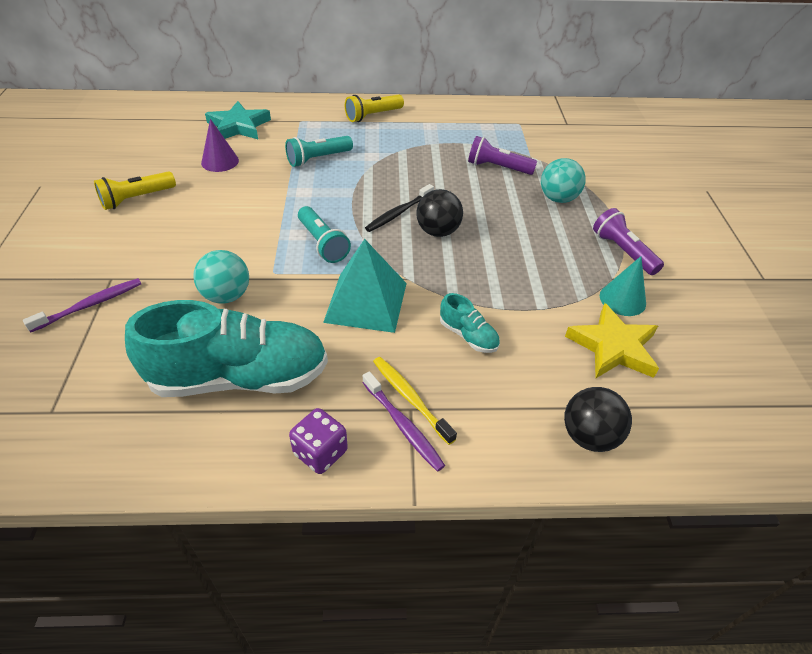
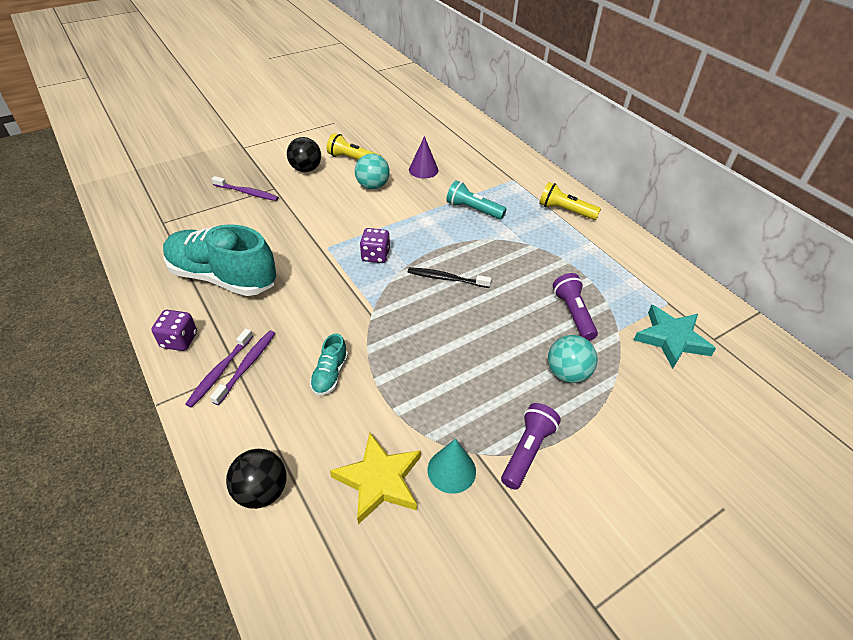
camera: 60 degrees right, 0 degrees up
turquoise shoe [125,300,328,397] -> turquoise shoe turned 150 degrees clockwise [163,224,277,296]
turquoise ball [193,250,249,304] -> turquoise ball moved to [355,153,390,190]
turquoise star [205,101,271,139] -> turquoise star moved to [634,305,716,369]
turquoise flashlight [298,206,351,263] -> purple dice [360,228,390,263]
turquoise pyramid [323,239,407,333] -> none
yellow toothbrush [373,357,457,445] -> purple toothbrush [210,330,275,405]
black ball [416,189,463,237] -> black ball moved to [287,137,321,172]

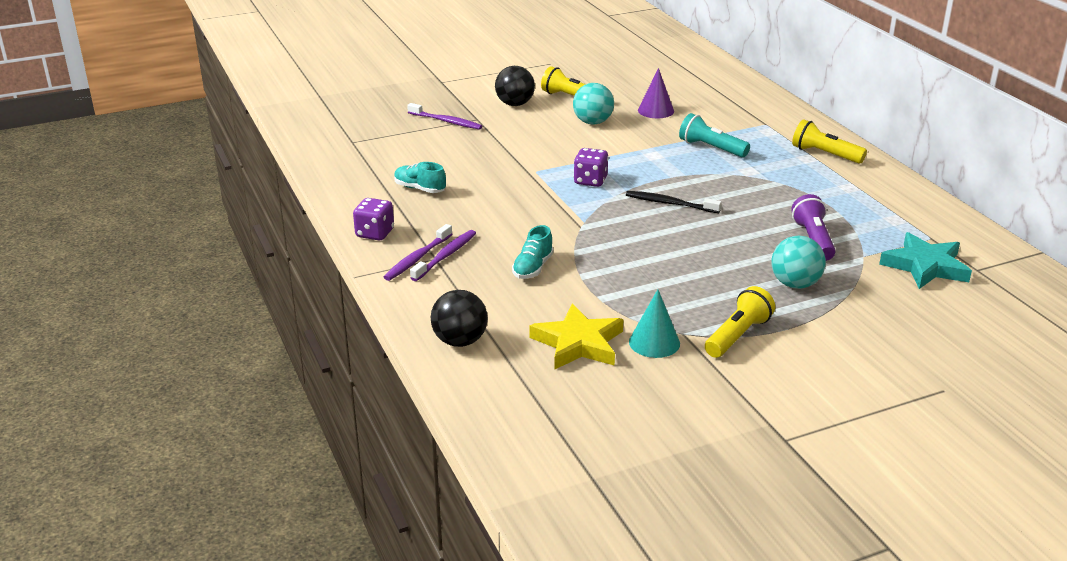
camera: 10 degrees right, 15 degrees down
turquoise shoe [163,224,277,296] -> turquoise shoe [394,162,446,193], size x0.43
purple flashlight [501,403,561,490] -> yellow flashlight [705,286,775,358]

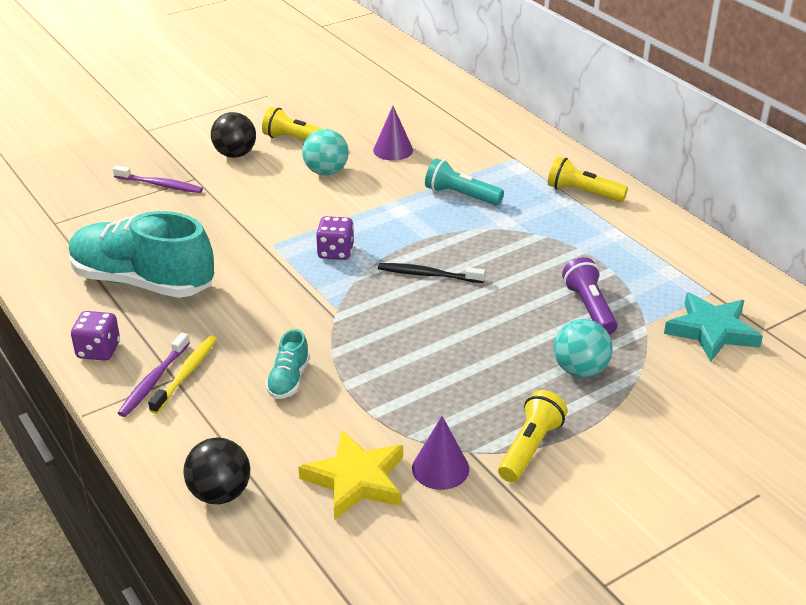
camera: 10 degrees left, 5 degrees up
turquoise shoe [394,162,446,193] -> turquoise shoe [69,211,214,298], size x2.31
purple toothbrush [410,230,476,281] -> yellow toothbrush [148,335,217,414]
turquoise cone [629,289,680,358] -> purple cone [412,416,469,490]

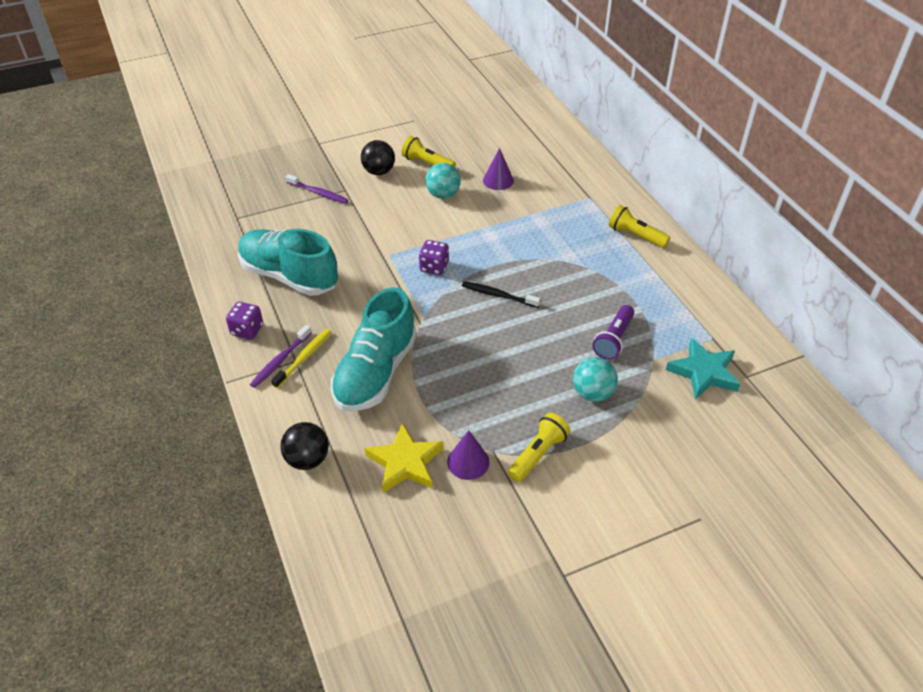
camera: 10 degrees right, 10 degrees up
turquoise shoe [266,329,310,399] -> turquoise shoe [331,287,417,412], size x2.31
turquoise flashlight [425,158,504,205] -> none
purple flashlight [562,257,617,335] -> purple flashlight turned 150 degrees counterclockwise [592,305,634,360]

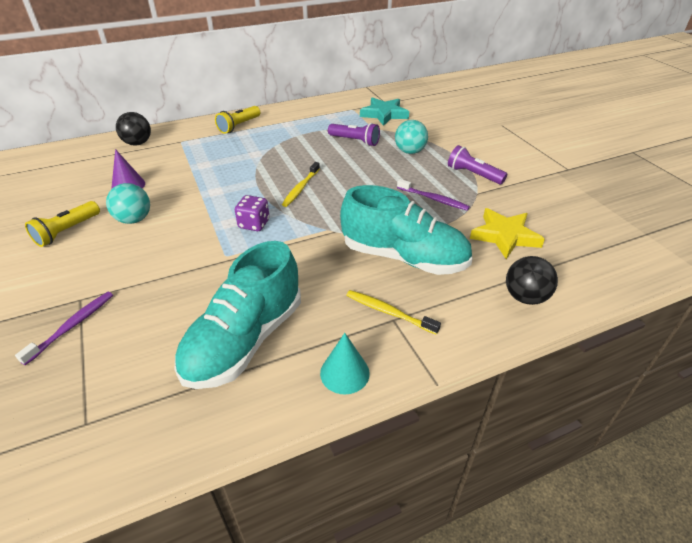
camera: 90 degrees left, 5 degrees down
purple dice [226,302,263,340] -> turquoise cone [320,333,370,394]
purple toothbrush [250,325,312,388] -> purple toothbrush moved to [397,179,470,211]
black ball [361,140,395,175] -> black ball moved to [116,112,151,146]
purple cone [447,430,490,480] -> none
black toothbrush [462,281,541,308] -> yellow toothbrush [282,162,320,207]
yellow flashlight [508,413,570,482] -> purple flashlight [448,145,507,185]

